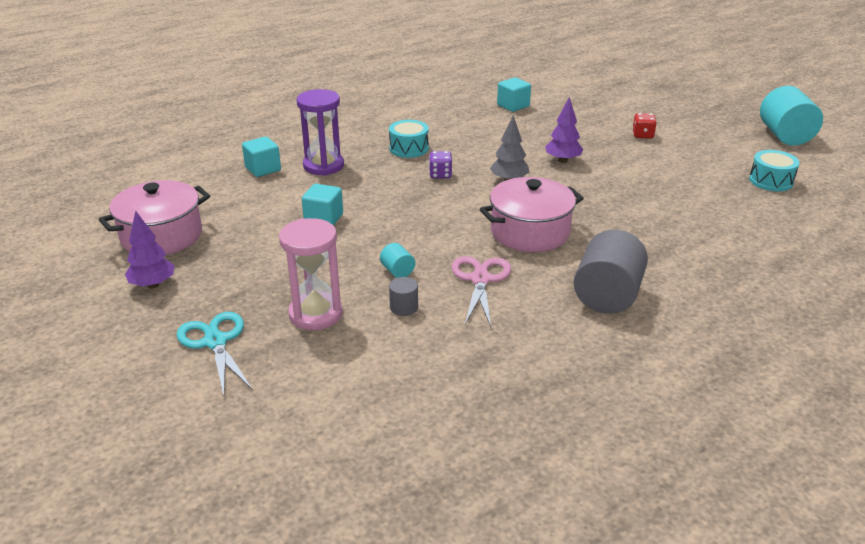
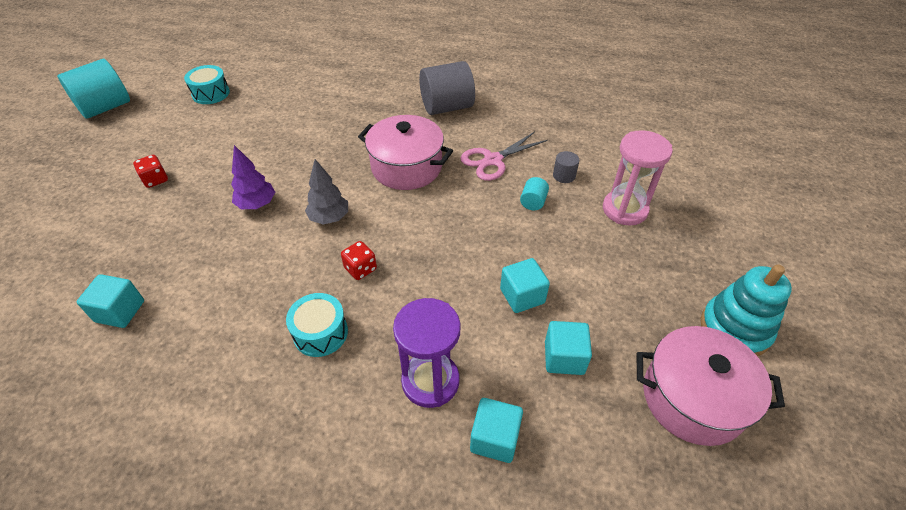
camera: 130 degrees left, 15 degrees up
purple tree [125,211,175,288] -> turquoise stacking toy [701,264,792,356]
turquoise scissors [176,312,253,395] -> none
purple dice [429,151,452,179] -> red dice [341,241,377,280]
none -> turquoise cube [545,321,592,375]

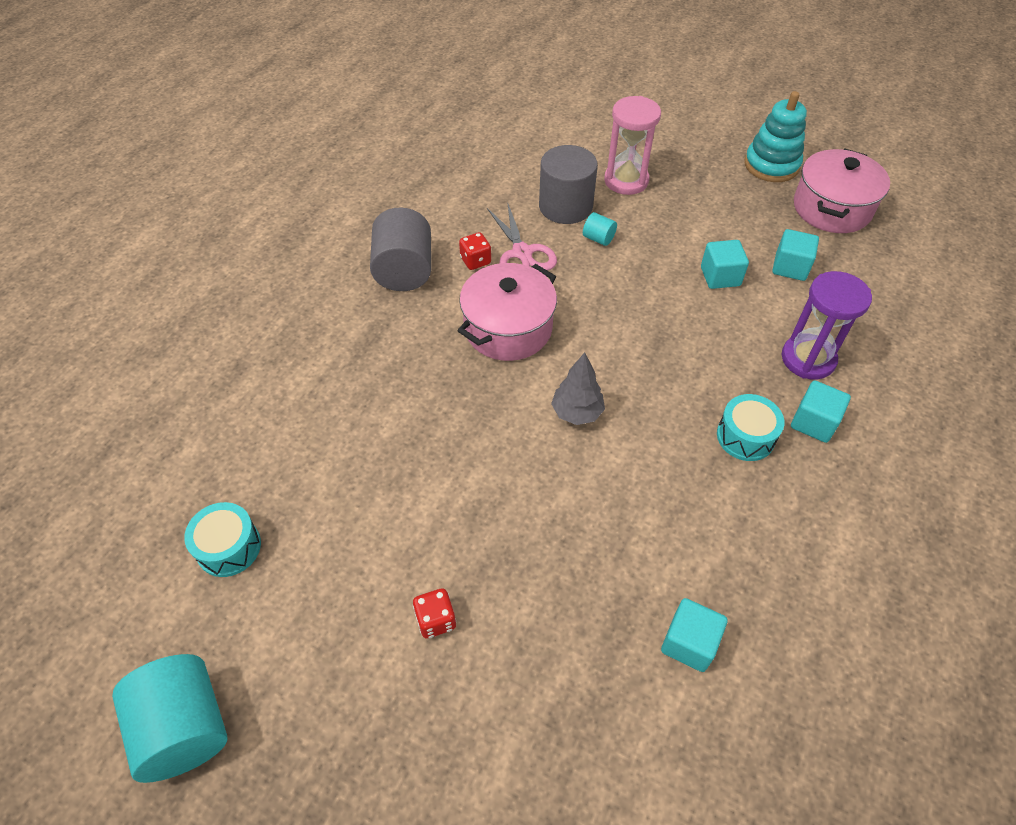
camera: 75 degrees left, 5 degrees up
purple tree [231,145,275,209] -> none
red dice [341,241,377,280] -> red dice moved to [459,232,491,270]
turquoise cube [470,398,523,463] -> turquoise cube moved to [791,381,851,443]
grey cylinder [553,151,579,183] -> grey cylinder [539,145,598,224], size x2.20

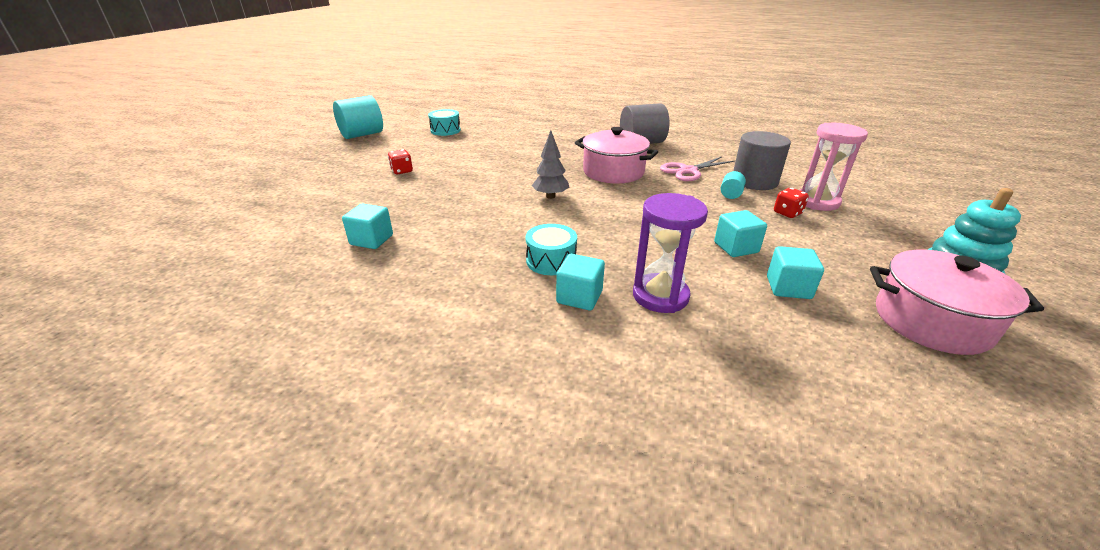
camera: 80 degrees right, 20 degrees down
red dice [459,232,491,270] -> red dice moved to [774,188,809,218]

